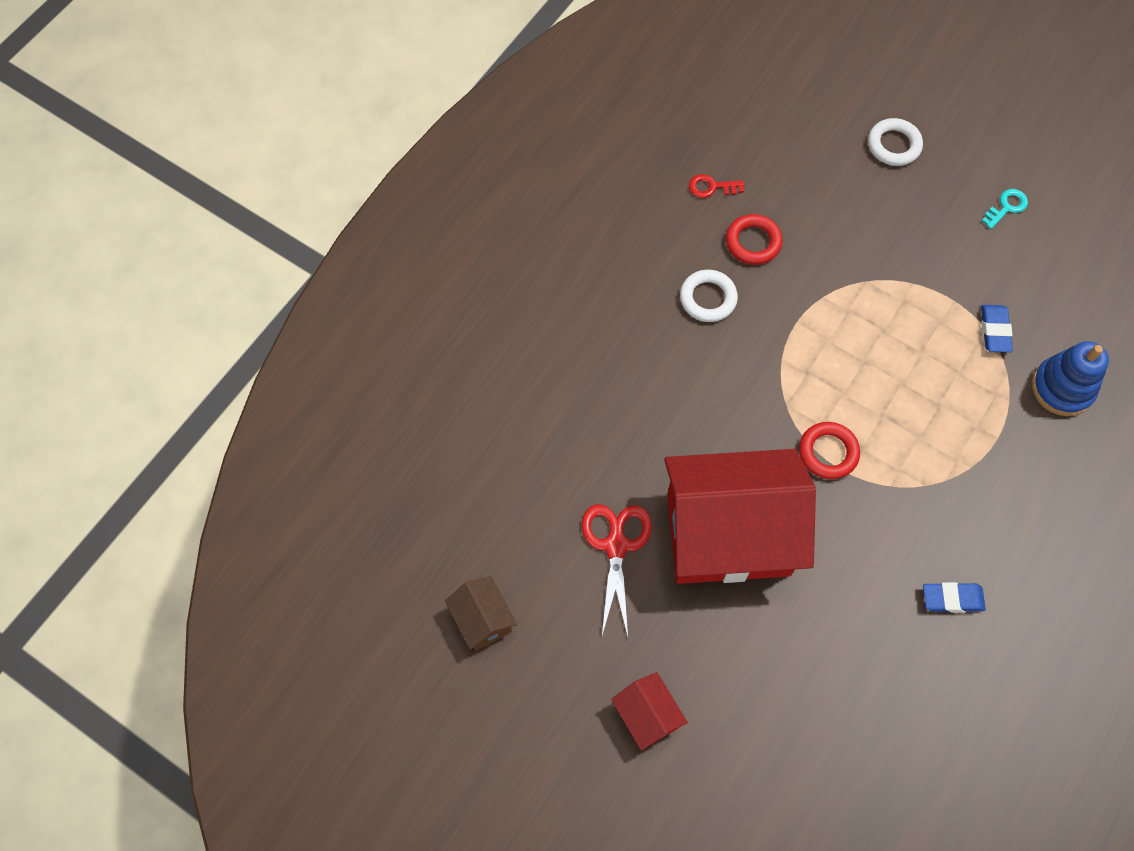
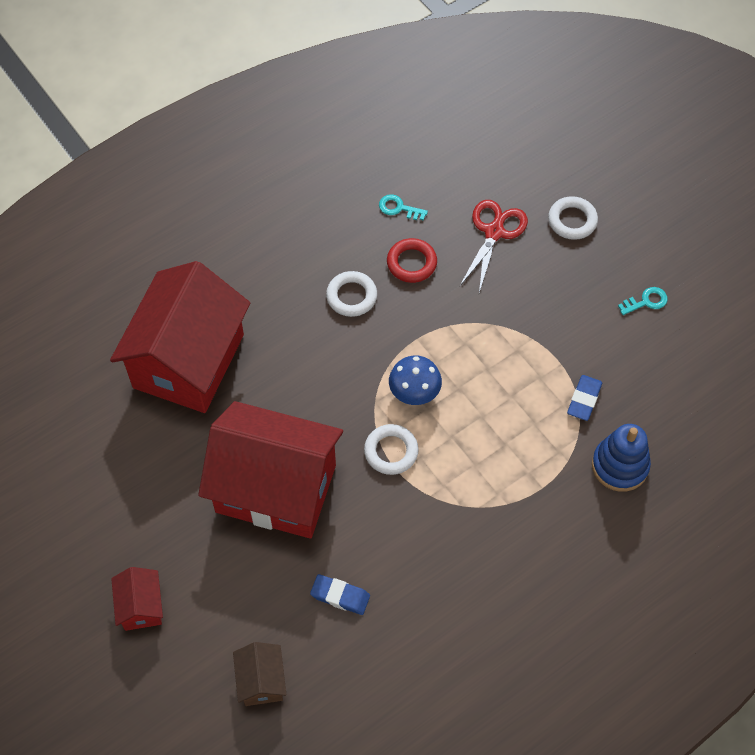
camera: 20 degrees right, 5 degrees down
brown house [445,576,517,651] -> brown house moved to [233,642,286,706]
red scissors [581,504,652,637] -> red scissors moved to [459,200,528,292]
red key [689,174,745,198] -> turquoise key [379,194,428,221]
red ring [799,422,860,479] -> white ring [364,424,419,475]
blue eraser [923,582,986,613] -> blue eraser moved to [310,574,370,615]
none -> red house [110,261,250,413]
none -> blue mushroom [389,356,442,405]

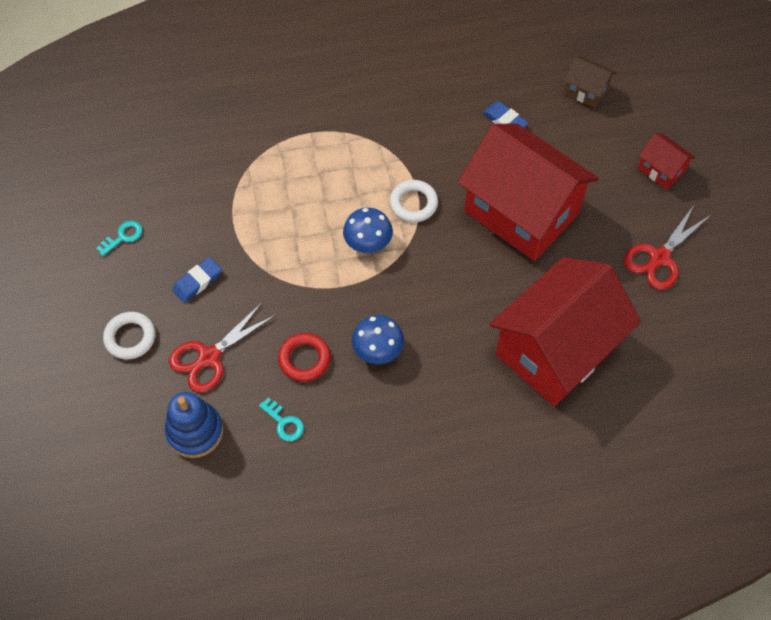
camera: 155 degrees left, 0 degrees up
red house [111,567,163,631] -> red house turned 60 degrees counterclockwise [638,133,695,190]
brown house [233,642,286,706] -> brown house turned 75 degrees counterclockwise [564,56,616,108]
white ring [326,271,377,317] -> blue mushroom [352,315,404,364]
blue eraser [567,375,602,421] -> blue eraser moved to [172,257,222,303]
blue stacking toy [592,424,651,492] -> blue stacking toy moved to [165,392,223,458]
turquoise key [618,287,668,315] -> turquoise key turned 135 degrees clockwise [96,221,142,256]
none -> red scissors [624,205,711,290]

